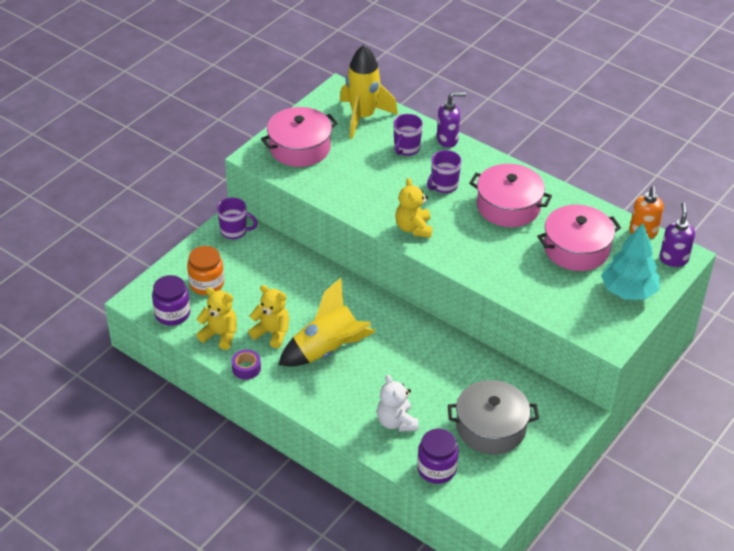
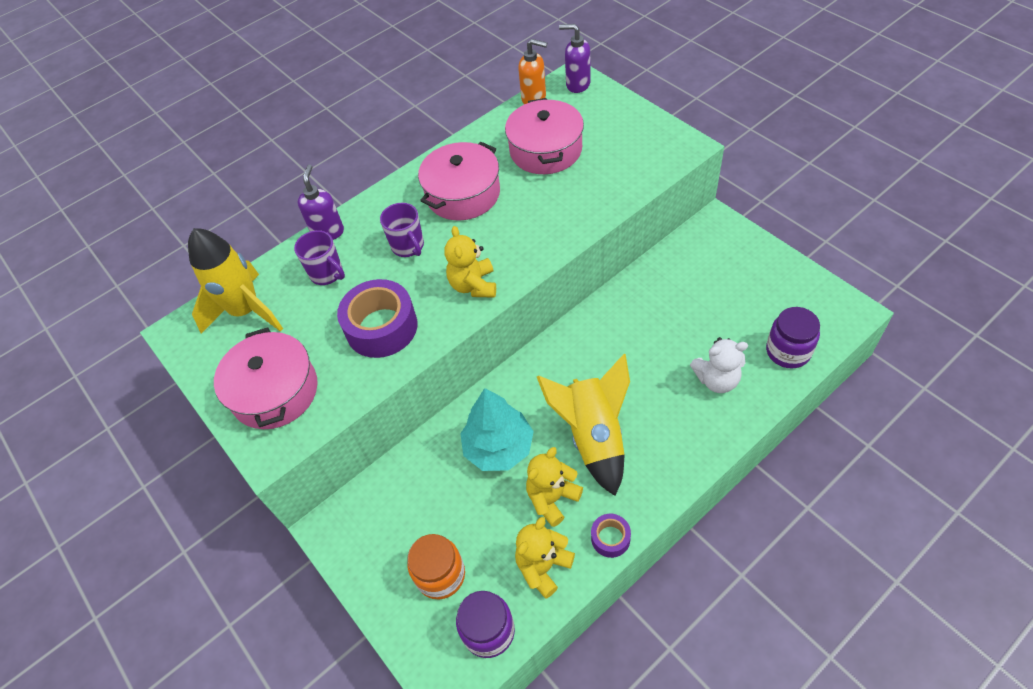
camera: 70 degrees left, 10 degrees up
purple mug [217,198,258,239] -> none
yellow teddy bear [396,178,433,238] -> yellow teddy bear turned 75 degrees clockwise [444,226,496,298]
grey pot [448,380,539,454] -> none
turquoise tree [601,223,660,300] -> turquoise tree moved to [460,388,534,471]
none -> purple tape [337,279,417,358]

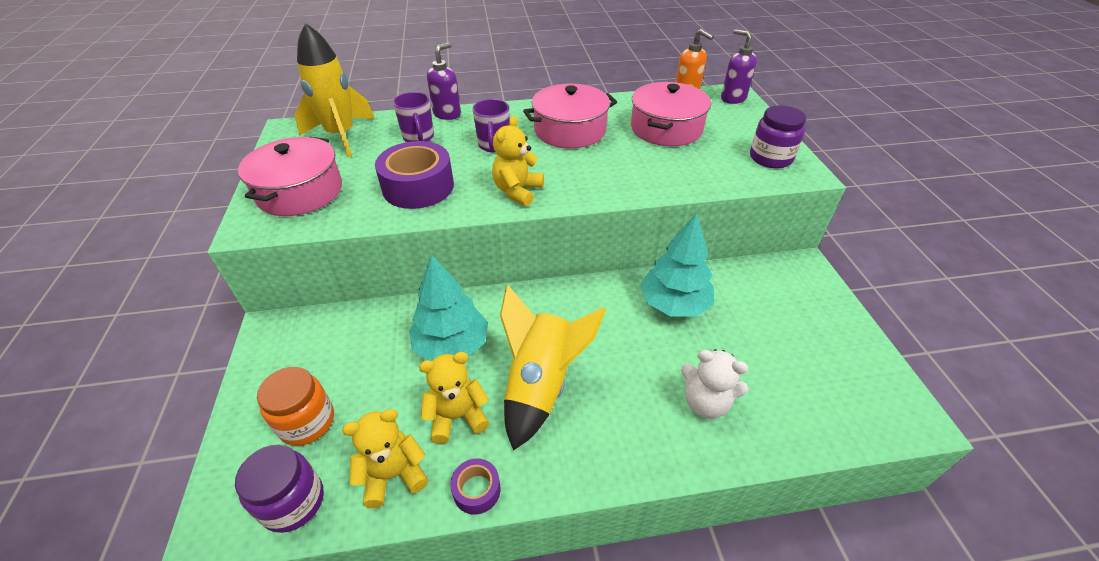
camera: 25 degrees right, 10 degrees down
purple jar [766,307,820,368] -> purple jar moved to [750,105,806,168]
none -> turquoise tree [640,213,714,317]

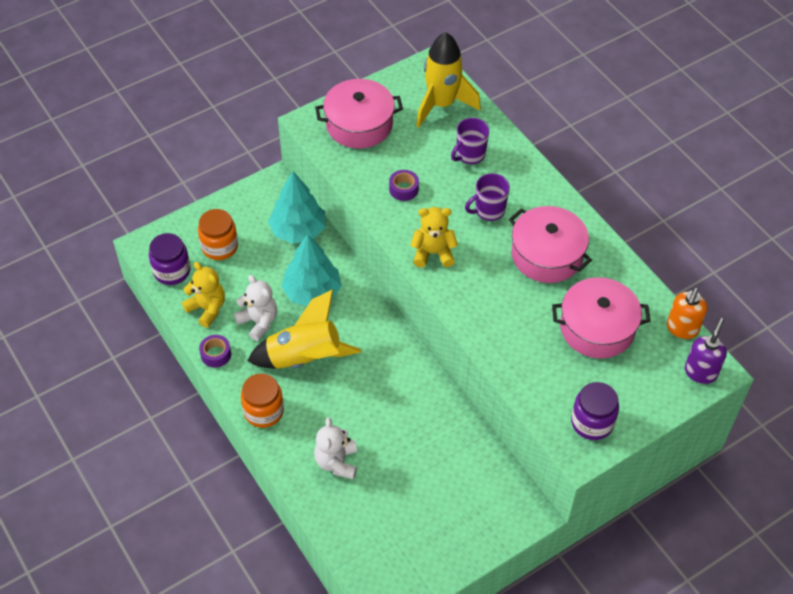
camera: 65 degrees right, 10 degrees up
purple tape [375,141,454,209] -> purple tape [389,170,419,201], size x0.50
yellow teddy bear [419,352,489,444] -> white teddy bear [234,275,277,341]
purple soap dispenser [427,42,461,120] -> none
turquoise tree [640,213,714,317] -> turquoise tree moved to [268,171,326,244]
none -> orange jar [241,374,284,428]

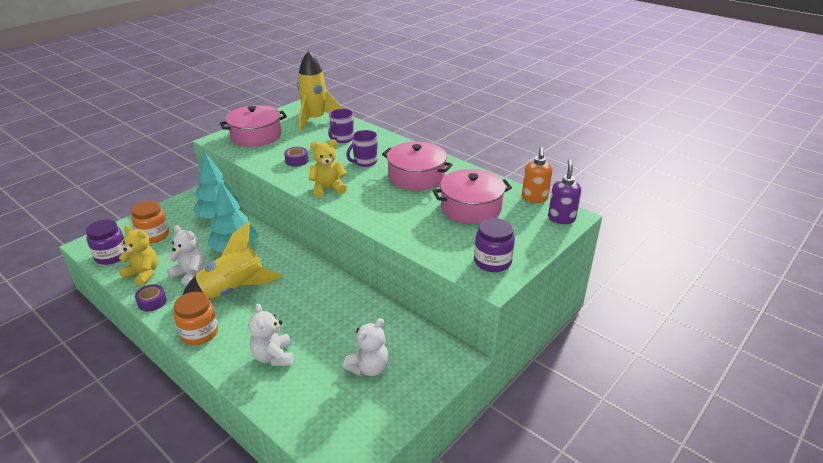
camera: 15 degrees left, 20 degrees down
none -> white teddy bear [343,318,389,376]

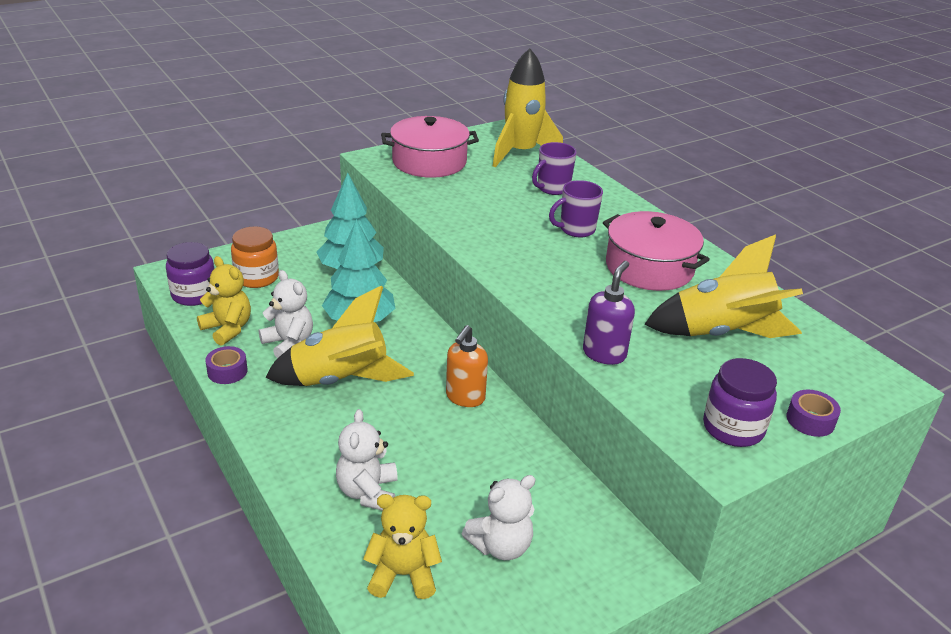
camera: 15 degrees right, 0 degrees up
orange jar [174,292,218,345] -> none
purple tape [284,147,308,167] -> purple tape moved to [787,390,841,437]
yellow teddy bear [309,139,347,197] -> yellow teddy bear moved to [363,494,442,599]
pink pot [433,169,512,224] -> yellow rocket [644,234,803,338]
orange soap dispenser [522,147,552,203] -> orange soap dispenser moved to [446,325,488,407]
purple soap dispenser [548,160,581,224] -> purple soap dispenser moved to [583,261,635,365]

